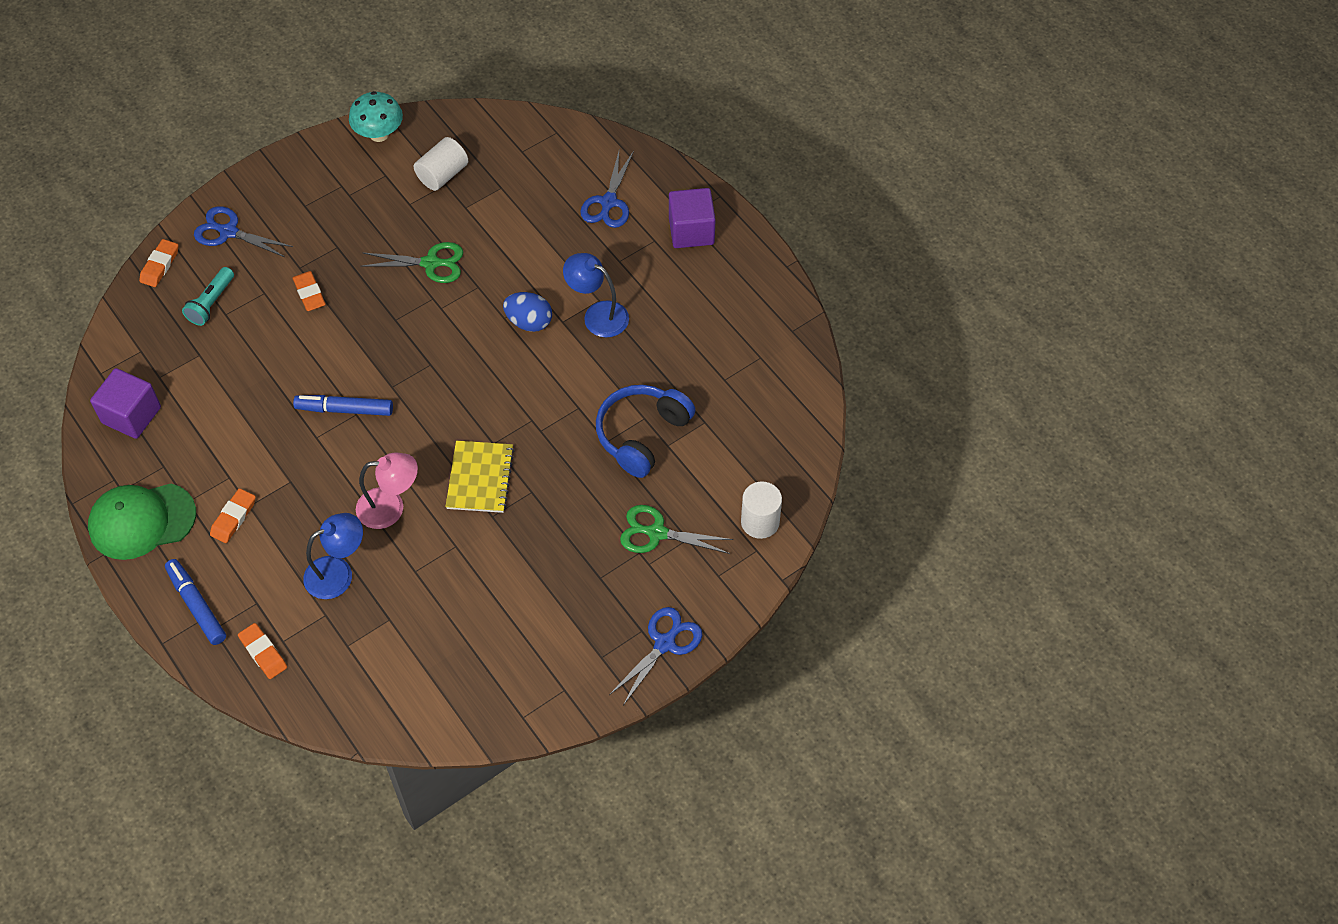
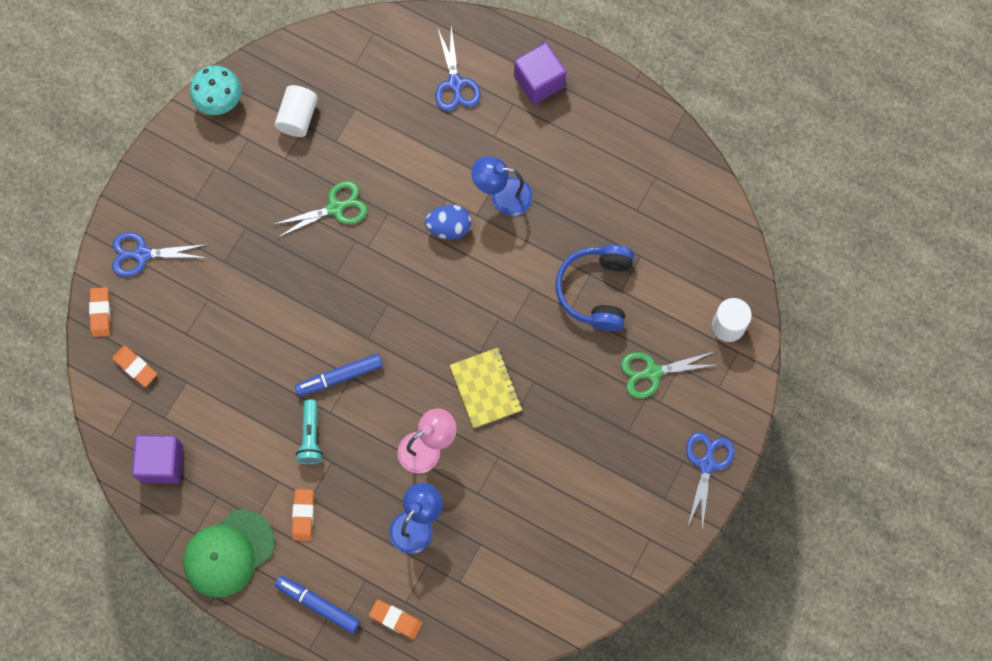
camera: 25 degrees left, 15 degrees up
turquoise flashlight [182,267,234,326] -> turquoise flashlight moved to [296,399,323,464]
orange eraser [293,271,326,311] -> orange eraser moved to [112,346,157,387]

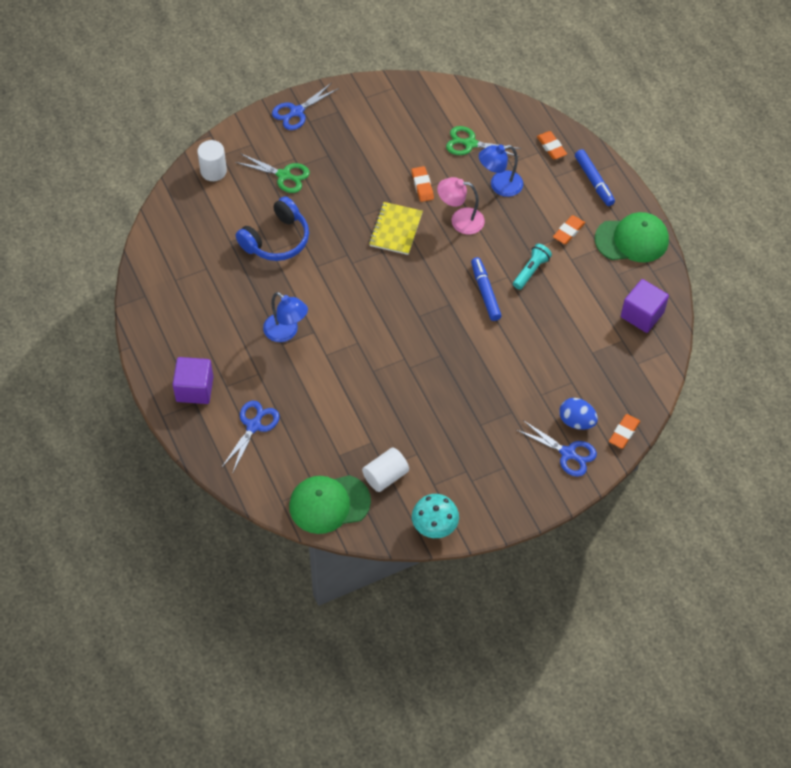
camera: 145 degrees left, 15 degrees down
orange eraser [112,346,157,387] -> orange eraser moved to [412,166,434,202]
green scissors [272,181,368,238] -> green scissors moved to [446,126,522,157]
blue marker [295,354,383,396] -> blue marker turned 120 degrees counterclockwise [471,257,502,321]
blue egg [425,205,471,239] -> blue egg moved to [559,398,598,430]
none -> green cap [289,475,371,534]

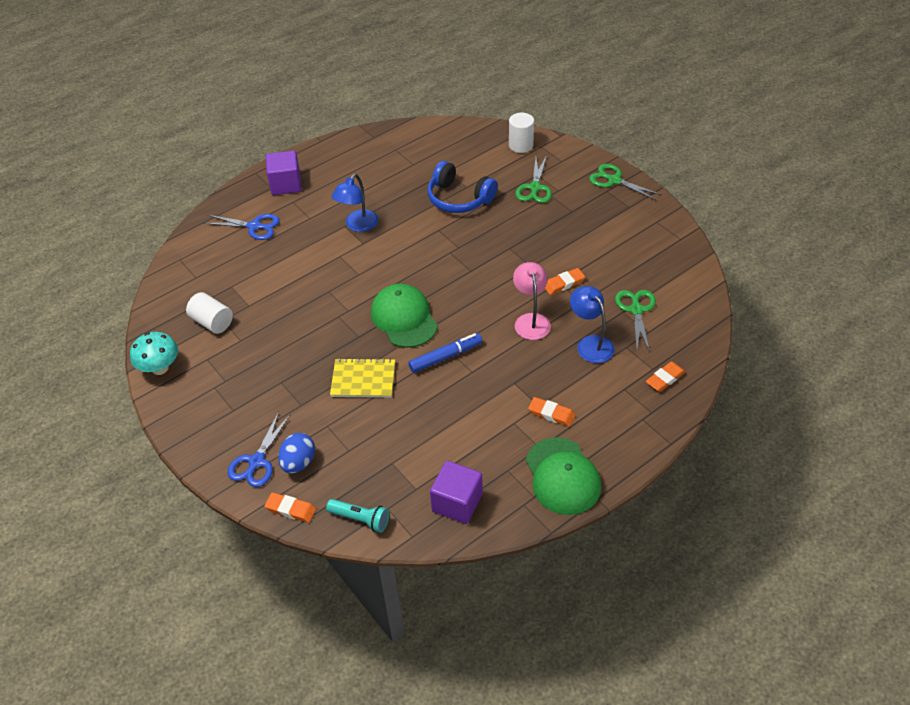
camera: 80 degrees right, 10 degrees down
blue scissors [272,83,339,130] -> green scissors [589,164,662,201]
green cap [289,475,371,534] -> green cap moved to [371,284,438,348]
yellow notebook [369,202,423,255] -> yellow notebook moved to [330,358,395,398]
turquoise flashlight [513,244,552,290] -> turquoise flashlight moved to [326,499,389,533]
blue marker [575,149,615,206] -> none

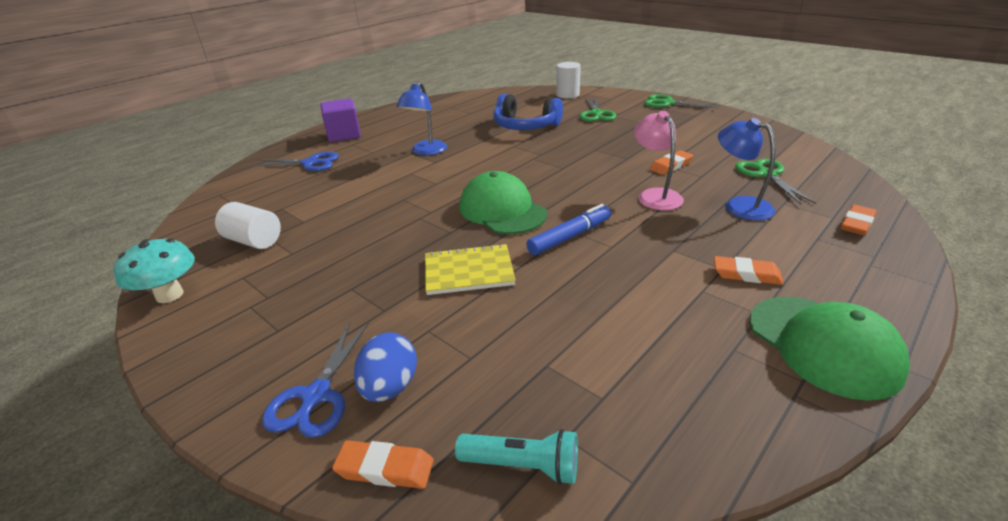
camera: 10 degrees left, 15 degrees down
purple cube [430,461,483,524] -> none

